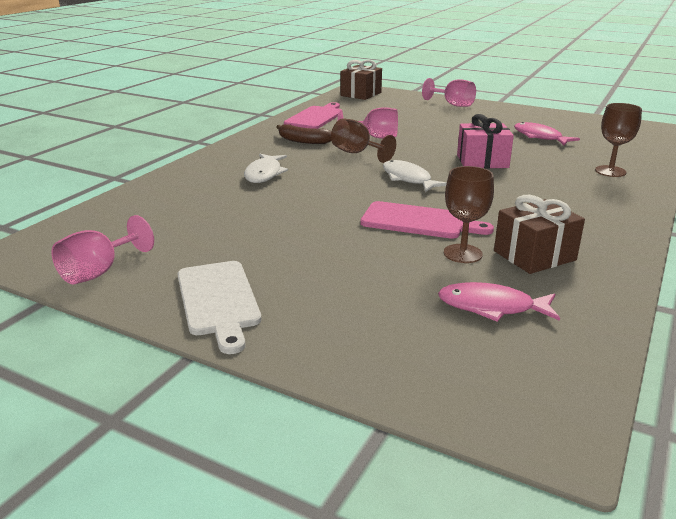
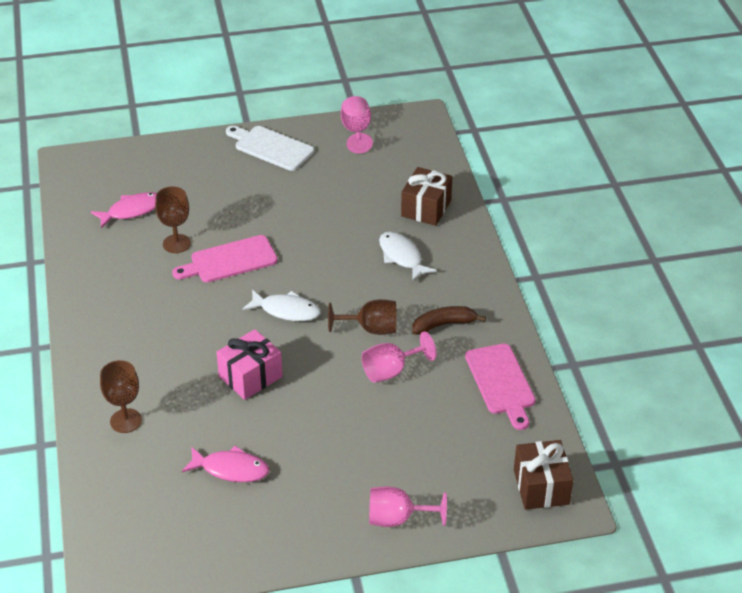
camera: 140 degrees right, 15 degrees up
brown gift [494,195,585,274] -> brown gift moved to [401,167,452,226]

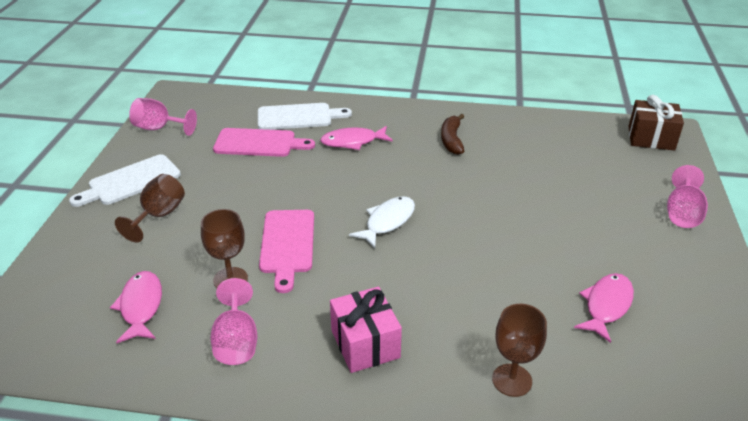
camera: 70 degrees left, 5 degrees down
pink gift [216,329,283,400] -> pink gift moved to [330,287,402,373]
brown goblet [328,299,397,335] -> brown goblet moved to [115,174,185,243]
pink goblet [362,332,436,383] -> pink goblet moved to [211,278,257,365]
white fish [379,231,437,282] -> pink fish [320,126,393,150]
brown gift [401,167,452,226] -> white cutting board [258,103,352,130]
pink cutting board [465,343,535,430] -> pink cutting board moved to [213,128,315,157]

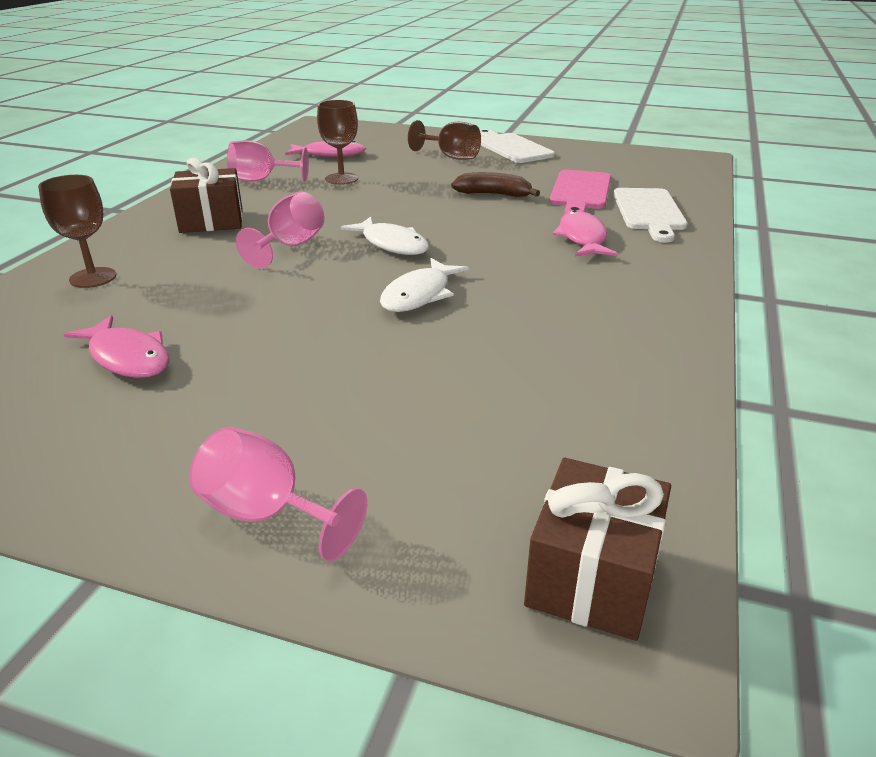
camera: 100 degrees right, 5 degrees down
pink goblet [129,98,197,136] -> pink goblet moved to [236,192,325,269]
pink cutting board [259,210,314,293] -> none
pink gift [330,287,402,373] -> brown gift [170,158,243,233]
brown banana [441,114,464,155] -> brown banana moved to [451,172,540,197]
none -> white fish [380,258,469,312]

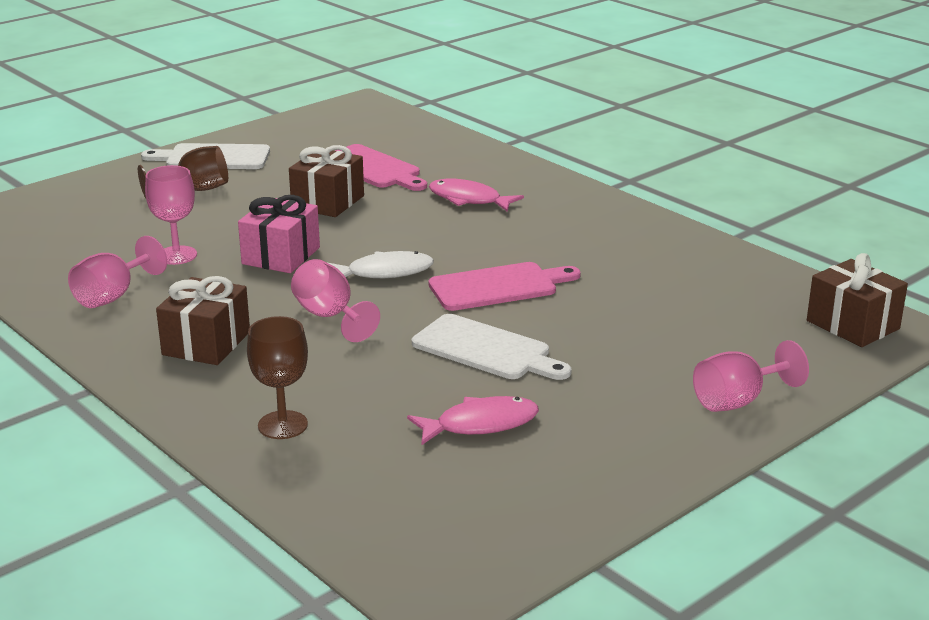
camera: 60 degrees left, 5 degrees down
pink fish [285,141,366,157] -> none
brown goblet [317,100,358,185] -> pink goblet [145,165,197,265]
white fish [380,258,469,312] -> pink cutting board [429,262,581,311]
brown banana [451,172,540,197] -> brown gift [289,145,364,217]
white cutting board [613,188,688,243] -> white cutting board moved to [412,314,571,380]
none -> pink gift [238,195,320,273]

